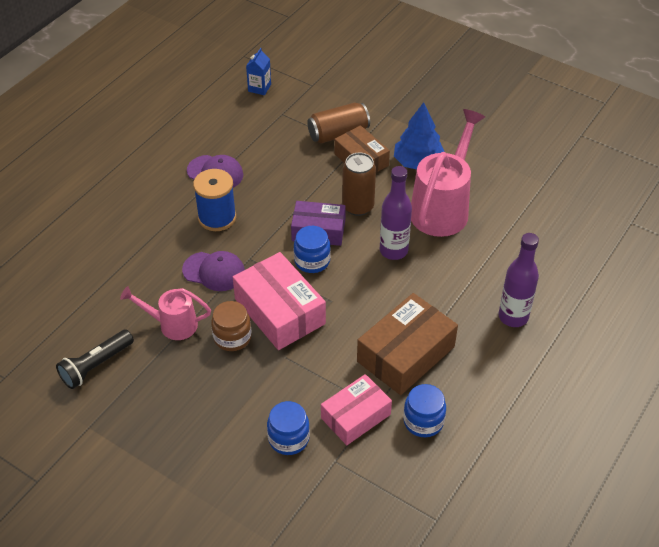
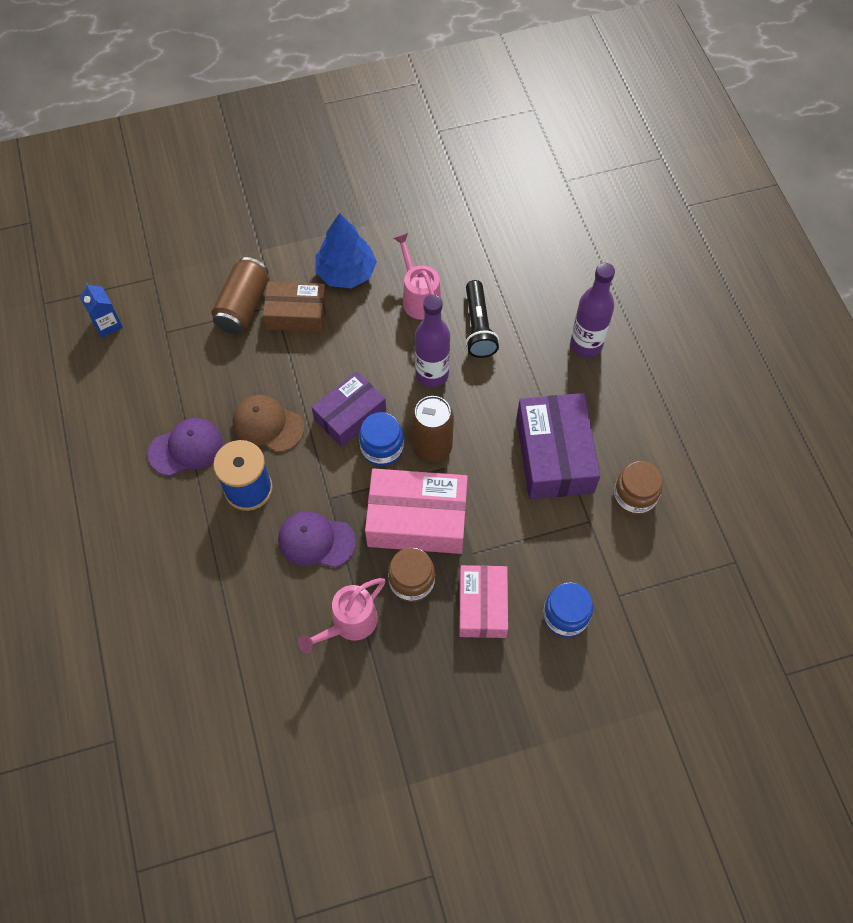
camera: 50 degrees left, 15 degrees up
black flashlight [56,329,134,389] -> black flashlight moved to [466,280,499,358]
purple cap [182,251,245,291] -> purple cap turned 135 degrees counterclockwise [278,511,356,567]
pink box [321,374,392,445] -> pink box moved to [459,565,508,638]
brown can [342,153,376,216] -> brown can moved to [412,396,454,462]
brown box [357,293,458,395] -> purple box [516,393,600,499]
blue jar [403,384,446,437] -> brown jar [613,461,662,515]
pink watering can [411,109,485,237] -> pink watering can [394,233,441,320], size x0.57
none -> brown cap [233,395,304,452]

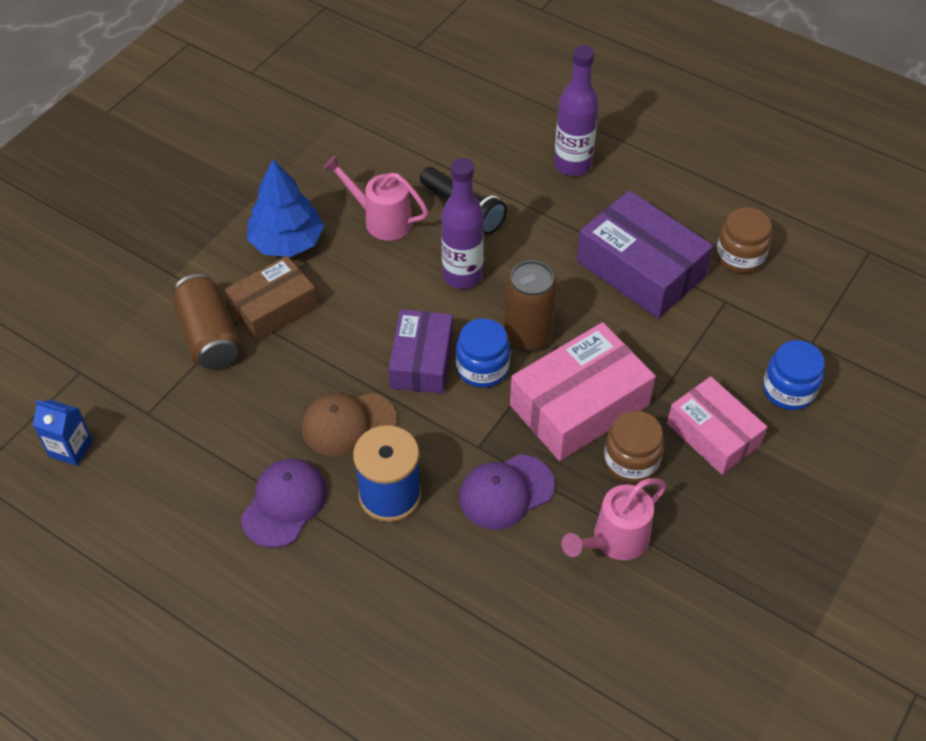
camera: 40 degrees left, 10 degrees down
pink watering can [298,578,385,653] -> pink watering can turned 45 degrees clockwise [561,478,667,560]

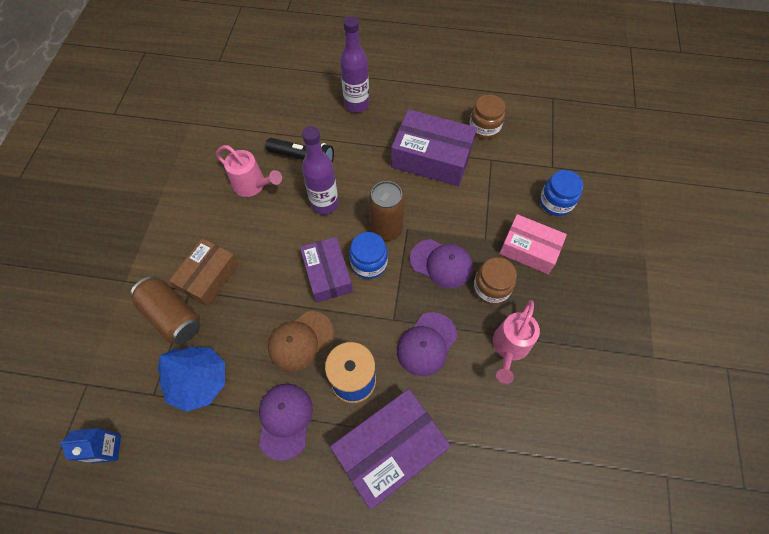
camera: 25 degrees left, 10 degrees up
blue tree [247,159,324,257] -> blue tree moved to [158,347,225,412]
pink watering can [323,155,428,241] -> pink watering can turned 150 degrees counterclockwise [216,145,282,197]
pink box [510,322,656,461] -> purple cap [410,239,473,288]
none -> purple box [330,389,451,510]

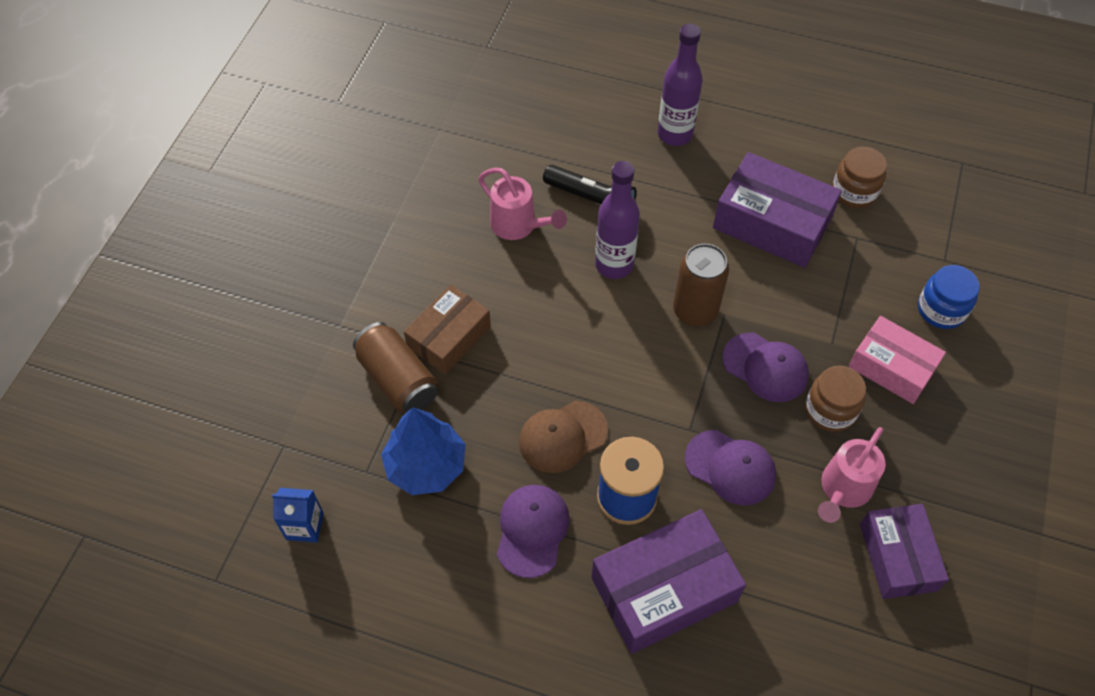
camera: 10 degrees right, 5 degrees down
purple box [300,237,353,303] -> purple box moved to [860,504,949,599]
blue jar [349,232,388,279] -> none
purple cap [397,312,457,376] -> purple cap turned 105 degrees counterclockwise [685,430,776,505]

